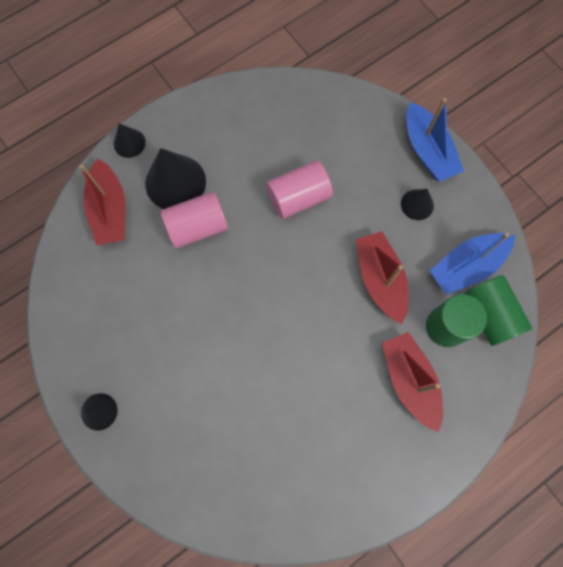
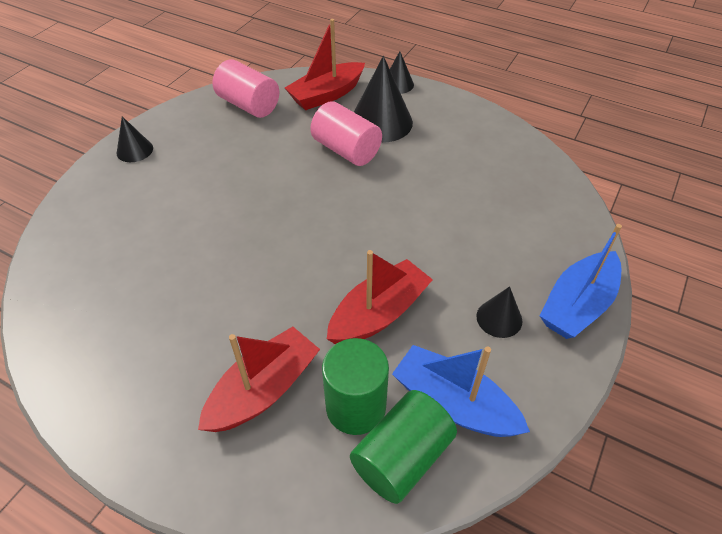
camera: 65 degrees right, 25 degrees down
pink cylinder [266,160,333,219] -> pink cylinder moved to [213,60,279,118]

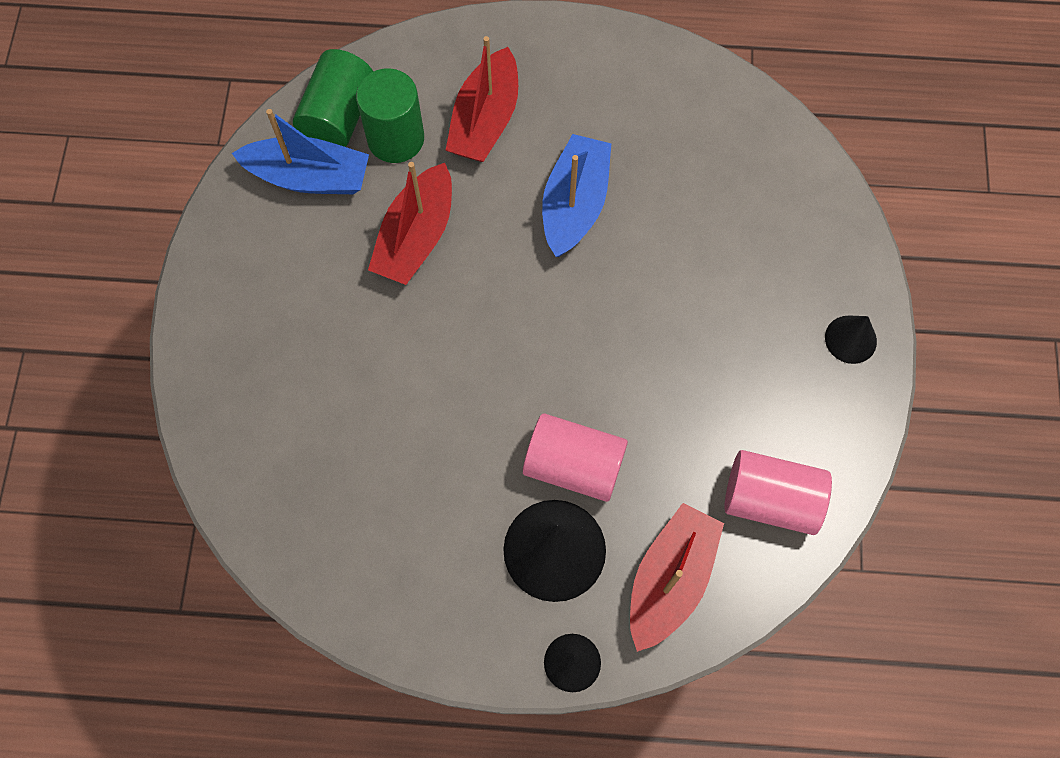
camera: 155 degrees right, 20 degrees up
black cone [476,286,522,338] -> none
blue boat [540,224,622,339] -> blue boat moved to [542,134,612,257]

